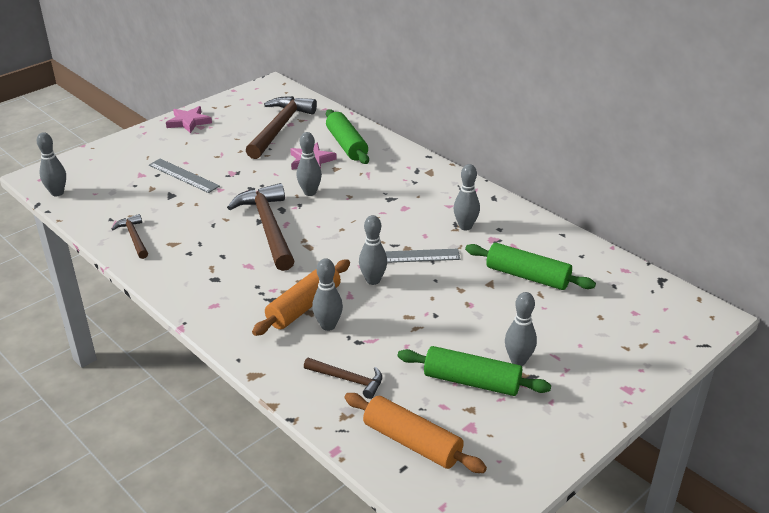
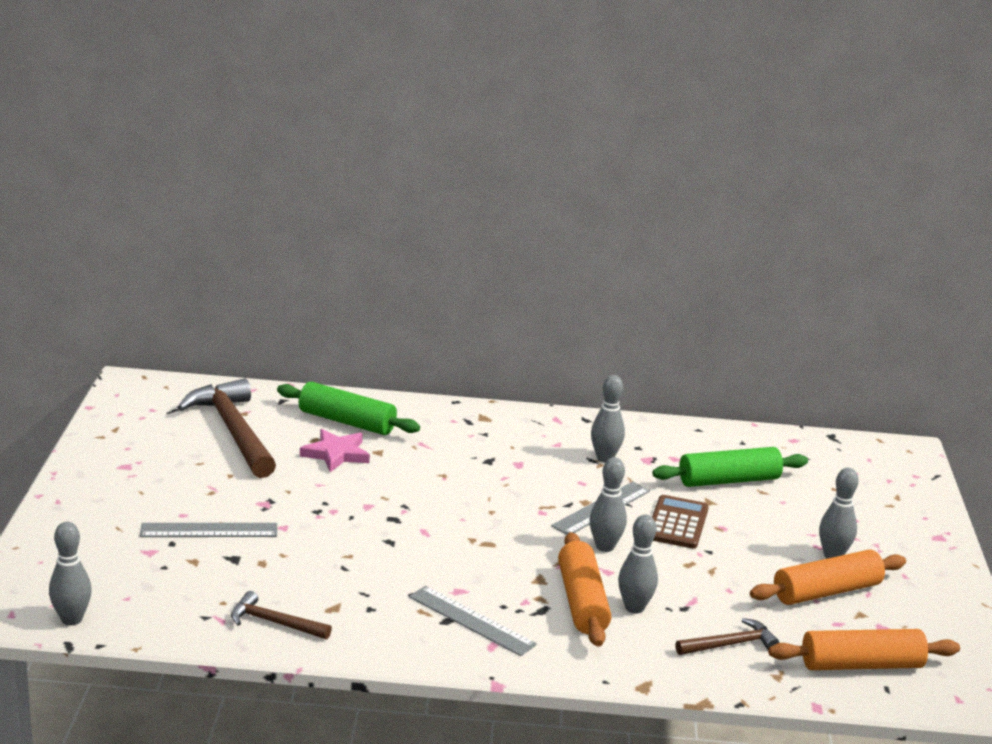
camera: 45 degrees left, 10 degrees down
pink star [166,106,212,134] -> none
brown hammer [227,183,294,271] -> none
grey bowling pin [297,132,322,196] -> none
green rolling pin [398,346,551,396] -> orange rolling pin [750,549,906,605]
none -> grey ruler [409,586,537,656]
none -> brown calculator [652,495,709,549]

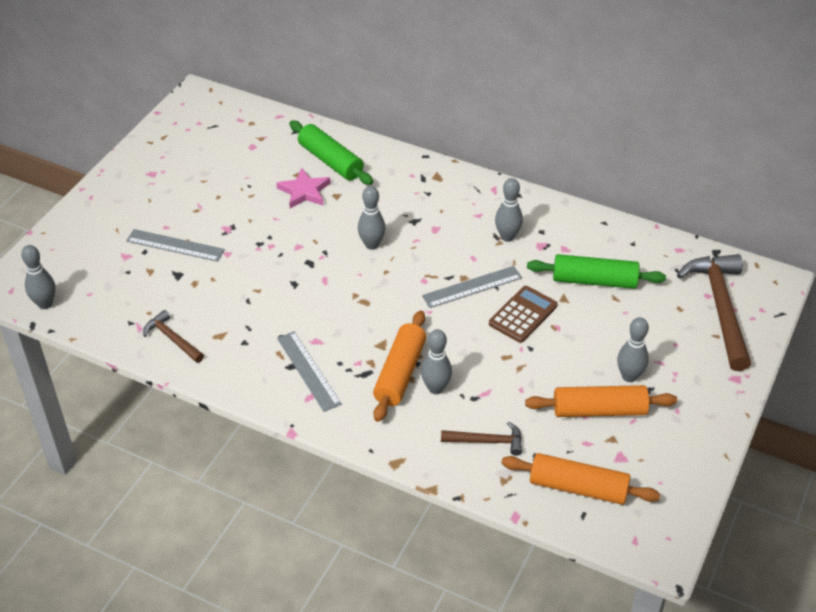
camera: 25 degrees right, 20 degrees up
brown hammer [177,379,276,478] -> brown hammer moved to [677,254,751,371]
grey bowling pin [589,457,627,552] -> grey bowling pin moved to [358,186,386,250]

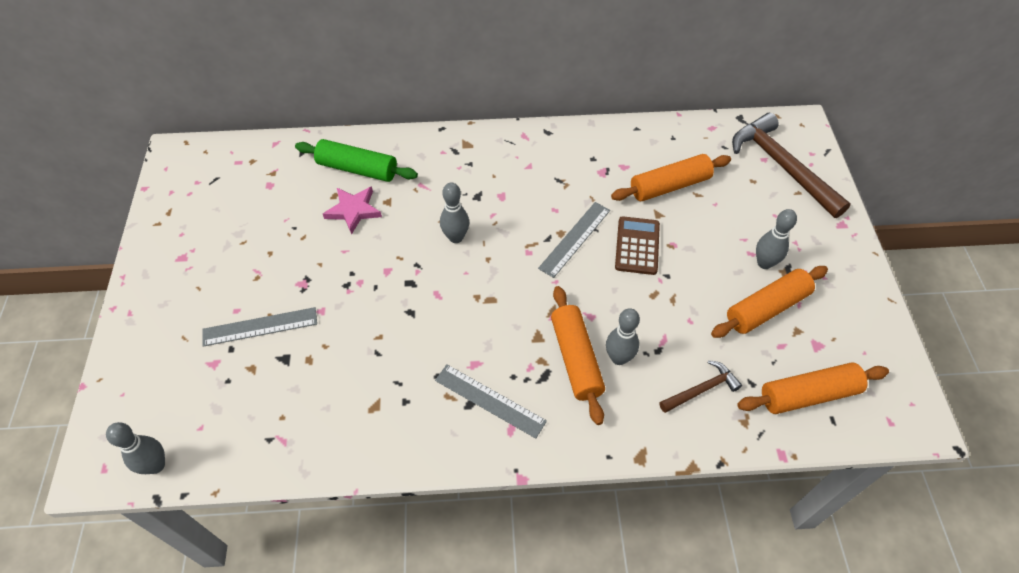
camera: 30 degrees left, 10 degrees up
brown hammer [143,310,204,363] -> none
grey bowling pin [495,178,523,242] -> none
green rolling pin [527,254,666,289] -> orange rolling pin [611,154,731,201]

